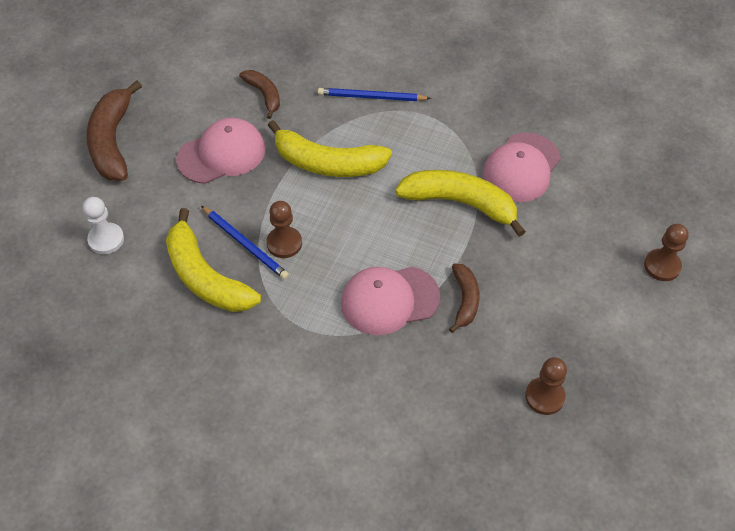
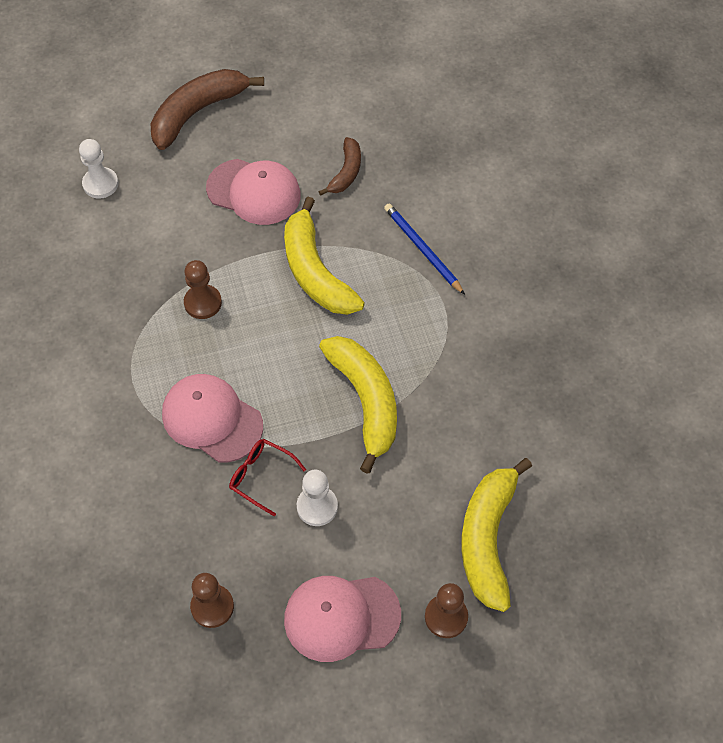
camera: 50 degrees right, 5 degrees up
yellow banana [166,208,261,312] -> yellow banana moved to [461,458,532,612]
blue pencil [201,206,289,280] -> none
brown banana [449,264,479,333] -> red glasses [229,439,306,516]
pink cap [483,132,561,202] -> pink cap moved to [284,576,401,662]
none -> white pawn [297,470,338,526]

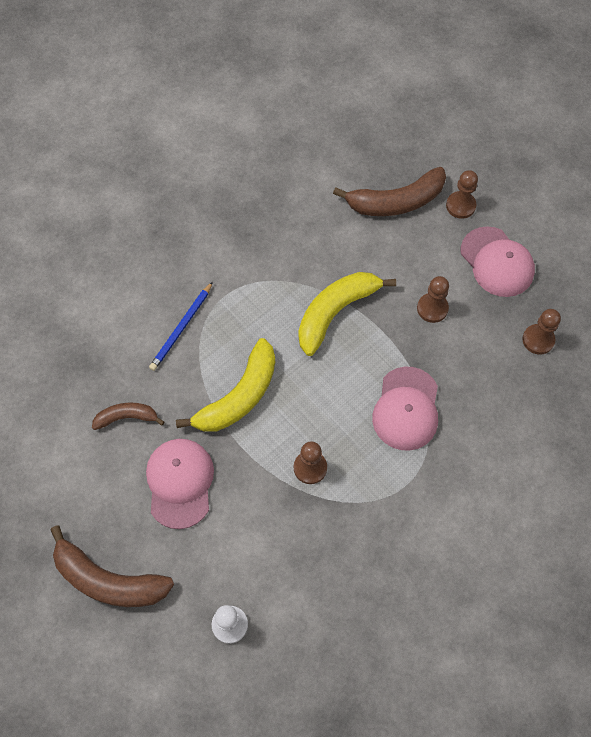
camera: 115 degrees left, 5 degrees up
red glasses [229,439,306,516] -> none
white pawn [297,470,338,526] -> brown pawn [417,276,449,323]
yellow banana [461,458,532,612] -> brown banana [333,167,446,216]

